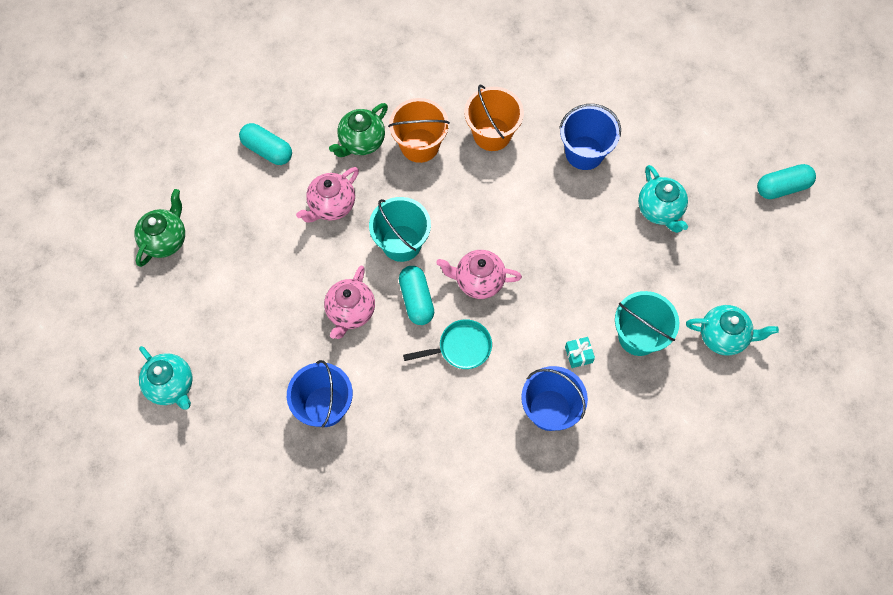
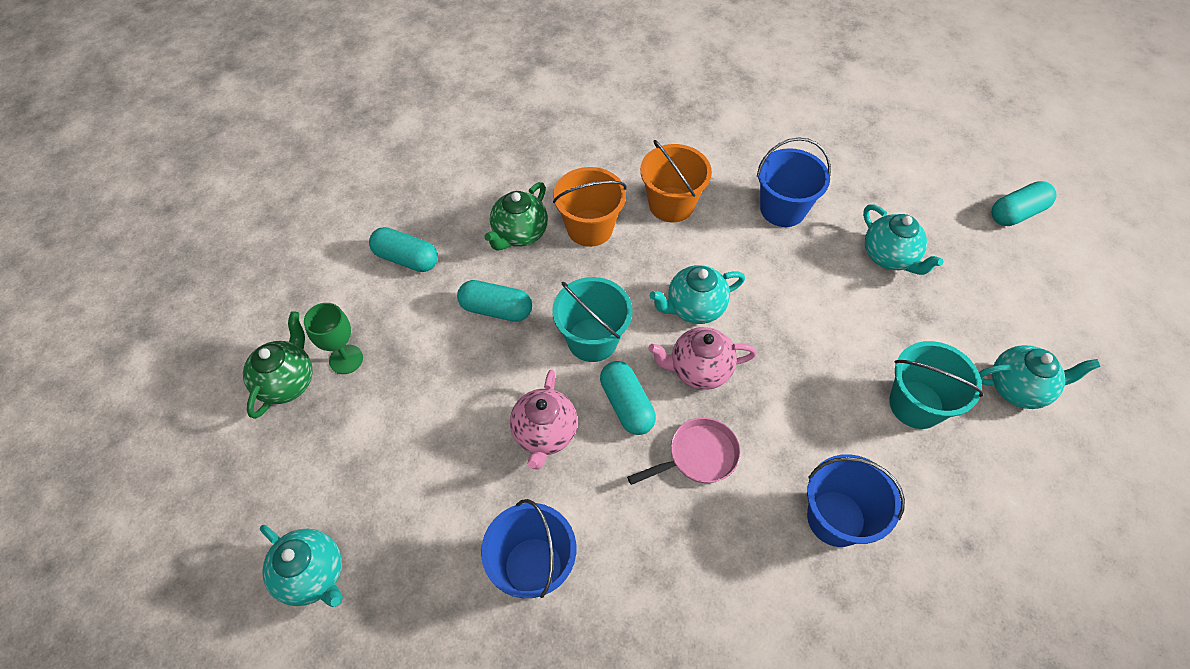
camera: 10 degrees left, 10 degrees down
pink teapot [296,167,359,223] -> turquoise capsule [457,280,532,322]
turquoise pan [403,319,492,369] -> pink pan [627,418,741,485]
turquoise gift [565,337,595,368] -> none
none -> green goblet [304,303,363,374]
none -> turquoise teapot [650,265,745,324]

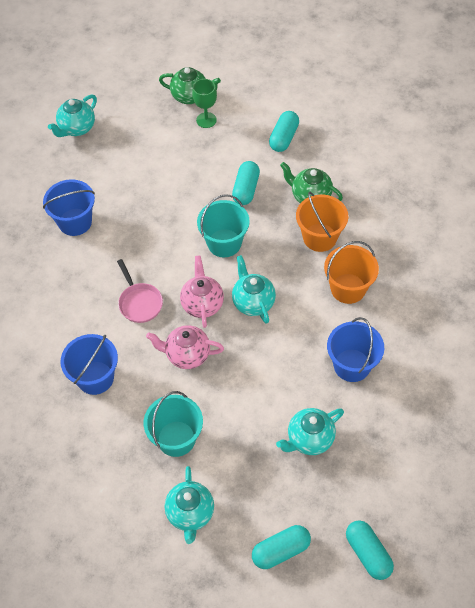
camera: 90 degrees right, 0 degrees up
pink teapot [510,370,578,470] -> pink teapot moved to [146,325,224,369]
turquoise capsule [600,361,656,435] -> turquoise capsule moved to [252,525,311,569]

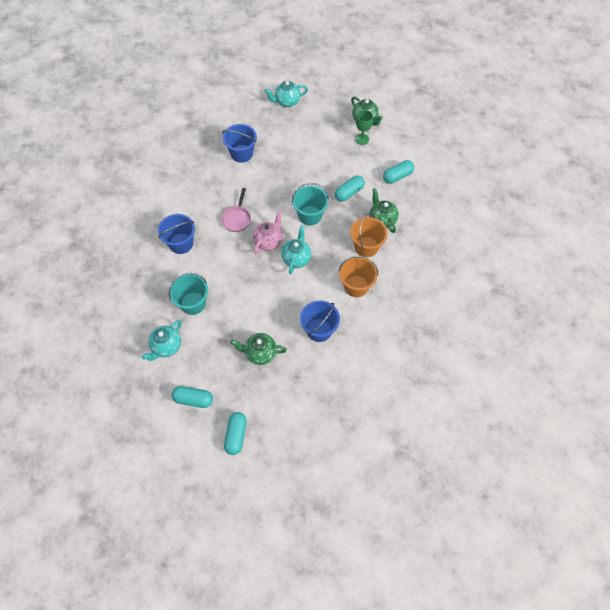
camera: 35 degrees right, 5 degrees up
pink teapot [146,325,224,369] -> none
turquoise teapot [276,408,344,455] -> green teapot [231,333,287,365]

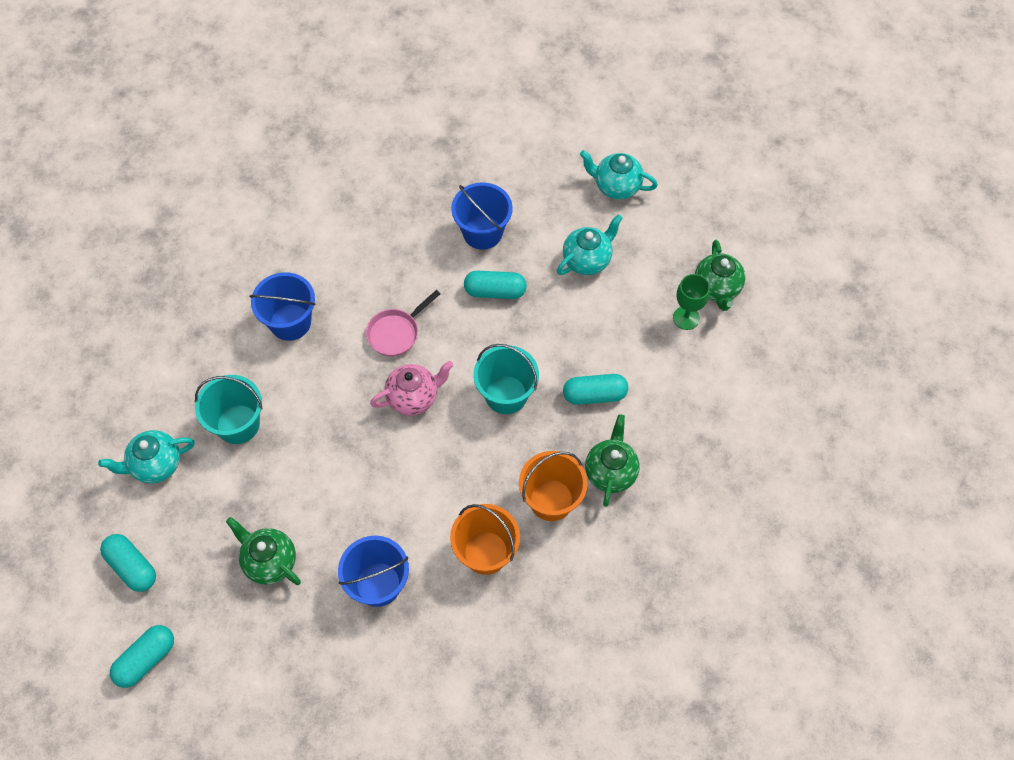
camera: 35 degrees right, 0 degrees up
turquoise teapot [281,225,311,274] -> turquoise teapot moved to [557,214,622,275]
turquoise capsule [383,160,414,184] -> turquoise capsule moved to [464,271,527,299]

